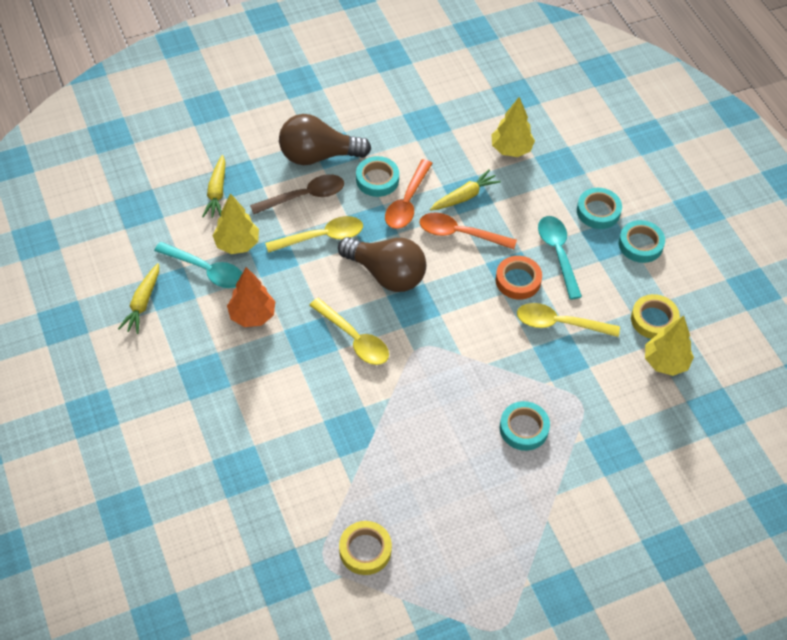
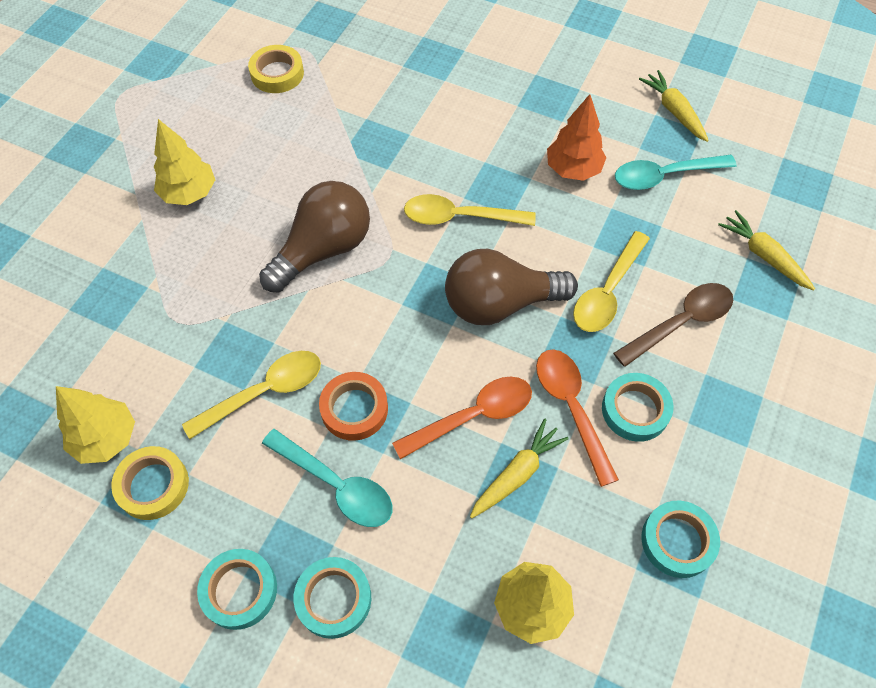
camera: 140 degrees right, 5 degrees up
yellow tree [212,193,259,254] -> yellow tree moved to [154,119,215,205]
brown spoon [250,174,344,214] -> brown spoon turned 150 degrees counterclockwise [613,283,733,367]
brown light bulb [279,114,371,165] -> brown light bulb moved to [259,181,370,293]
yellow carrot [430,169,501,211] -> yellow carrot turned 150 degrees counterclockwise [470,419,569,518]
turquoise tape [500,401,550,451] -> turquoise tape moved to [641,501,720,578]

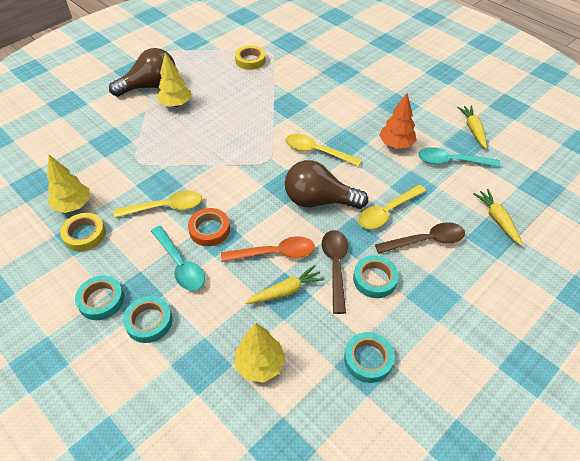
camera: 20 degrees right, 10 degrees down
brown light bulb [259,181,370,293] -> brown light bulb moved to [109,48,176,97]
orange spoon [536,349,619,487] -> brown spoon [322,230,348,314]

